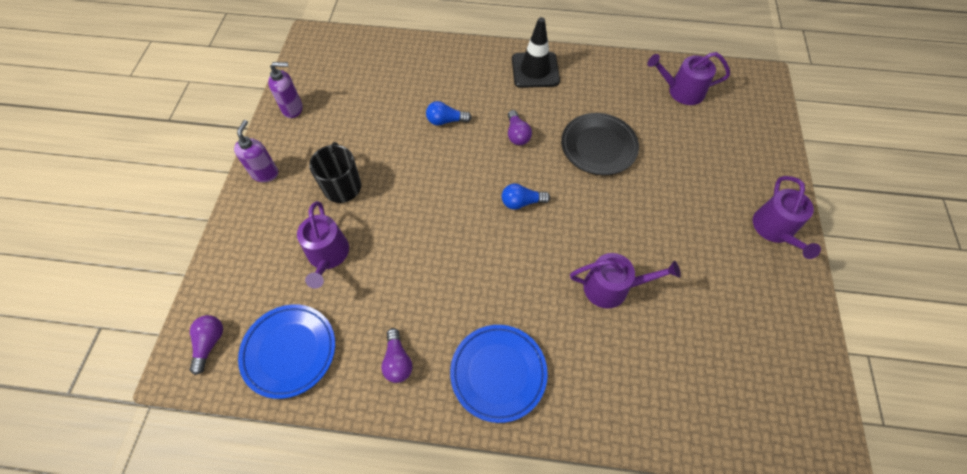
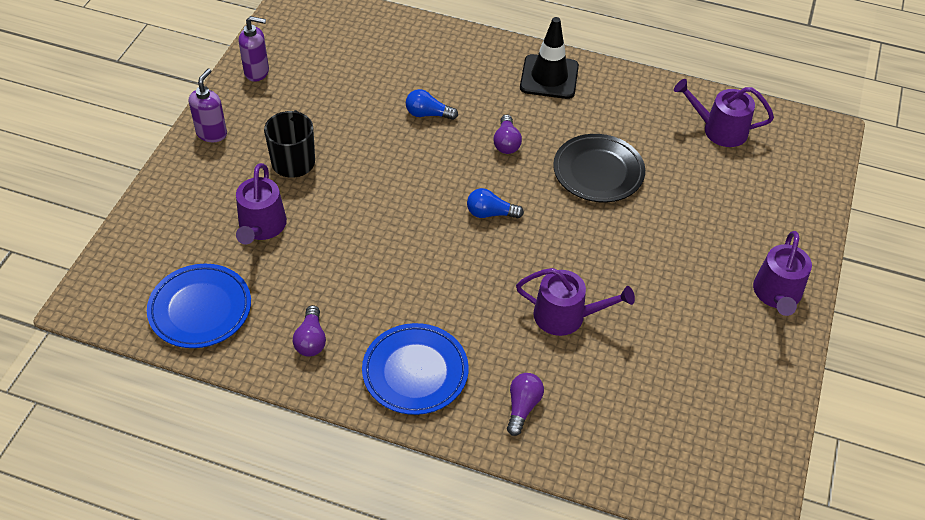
camera: 10 degrees right, 10 degrees down
purple light bulb [189,315,223,375] -> purple light bulb moved to [507,373,544,436]

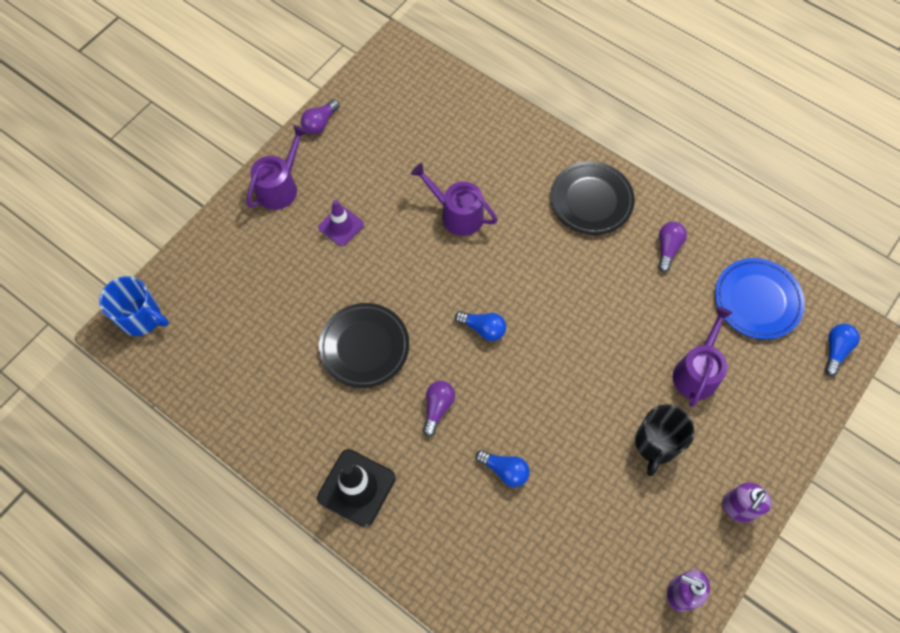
camera: 160 degrees left, 15 degrees up
blue plate [362,323,469,415] -> black plate [550,161,635,235]
purple light bulb [507,373,544,436] -> purple light bulb moved to [301,99,340,134]
purple watering can [674,79,774,147] -> none
none -> blue mug [99,276,169,336]
none -> purple traffic cone [318,200,364,246]
none -> blue light bulb [825,324,860,376]

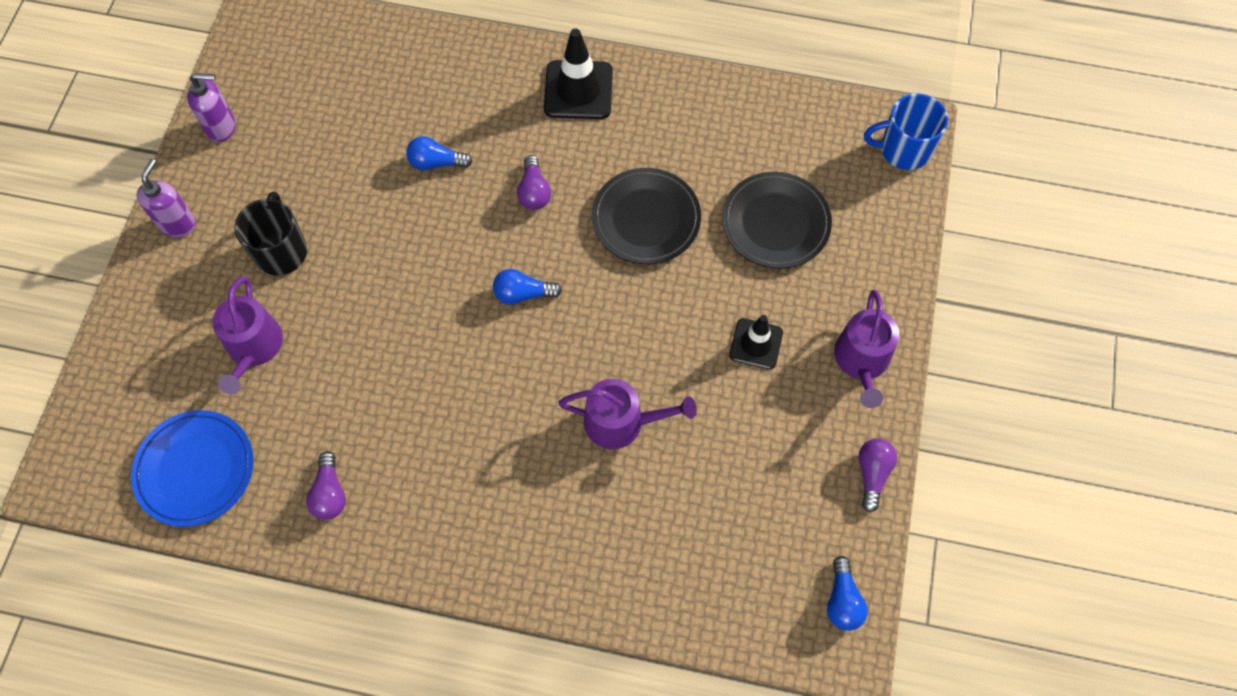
camera: 155 degrees right, 0 degrees up
purple traffic cone [318,200,364,246] -> black traffic cone [729,315,783,369]
black plate [550,161,635,235] -> black plate moved to [722,172,832,269]
blue light bulb [825,324,860,376] -> blue light bulb moved to [827,556,868,631]

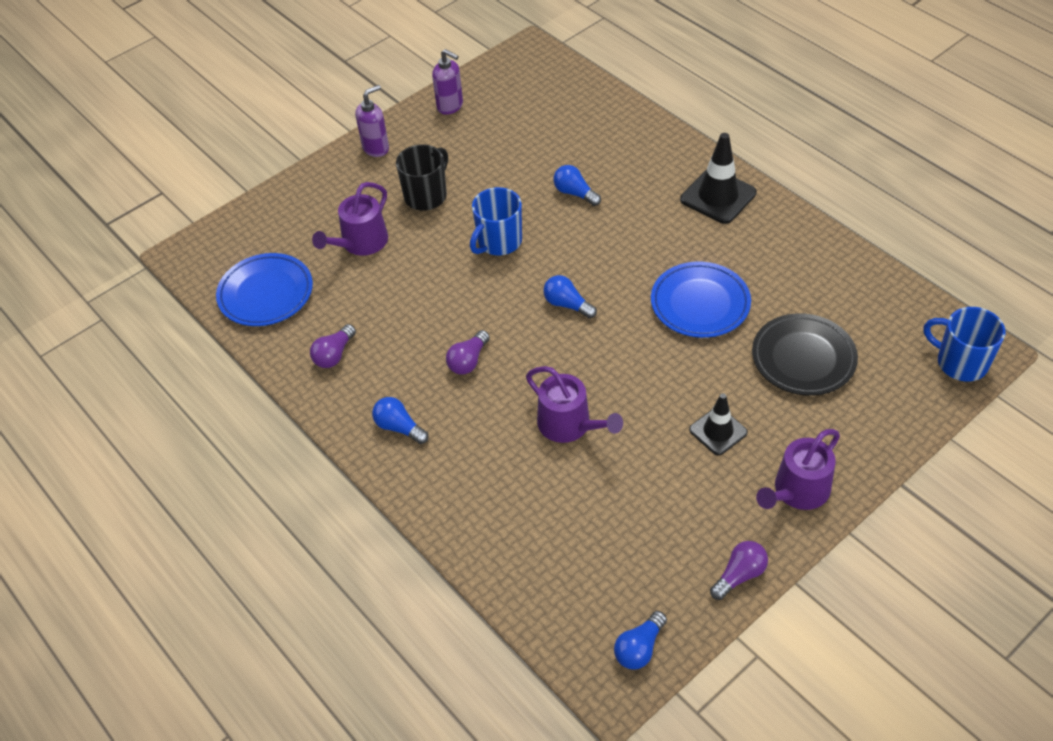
camera: 40 degrees right, 15 degrees down
purple light bulb [517,155,551,210] -> purple light bulb moved to [446,330,490,374]
black plate [592,168,701,264] -> blue plate [651,262,751,338]
none -> blue light bulb [372,397,429,444]
none -> blue mug [470,187,522,256]

